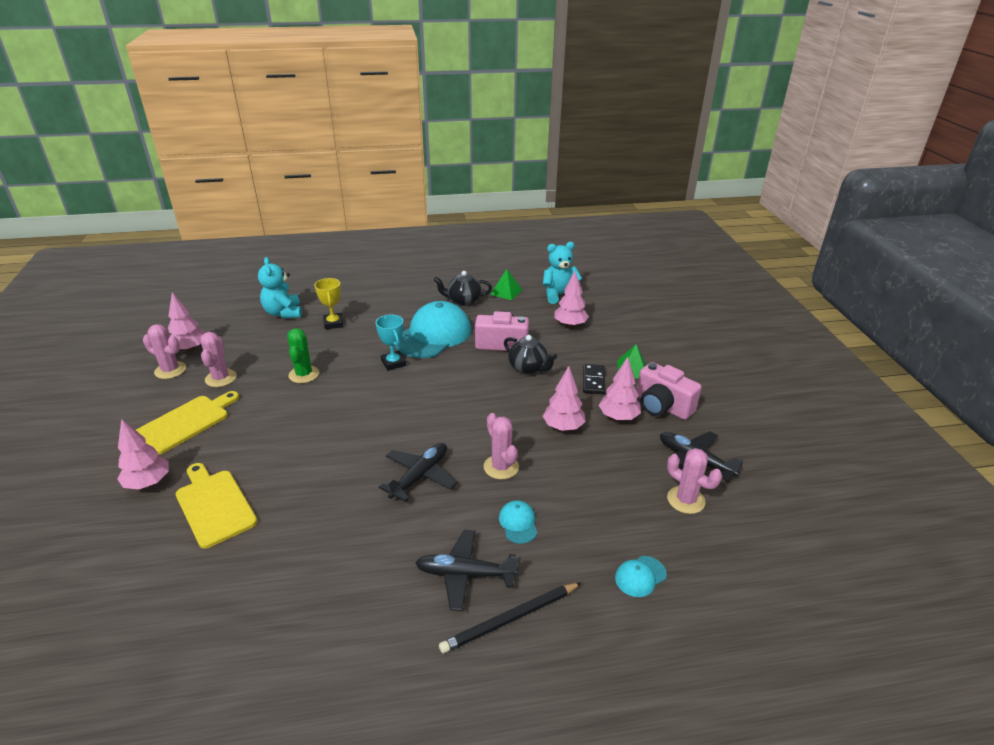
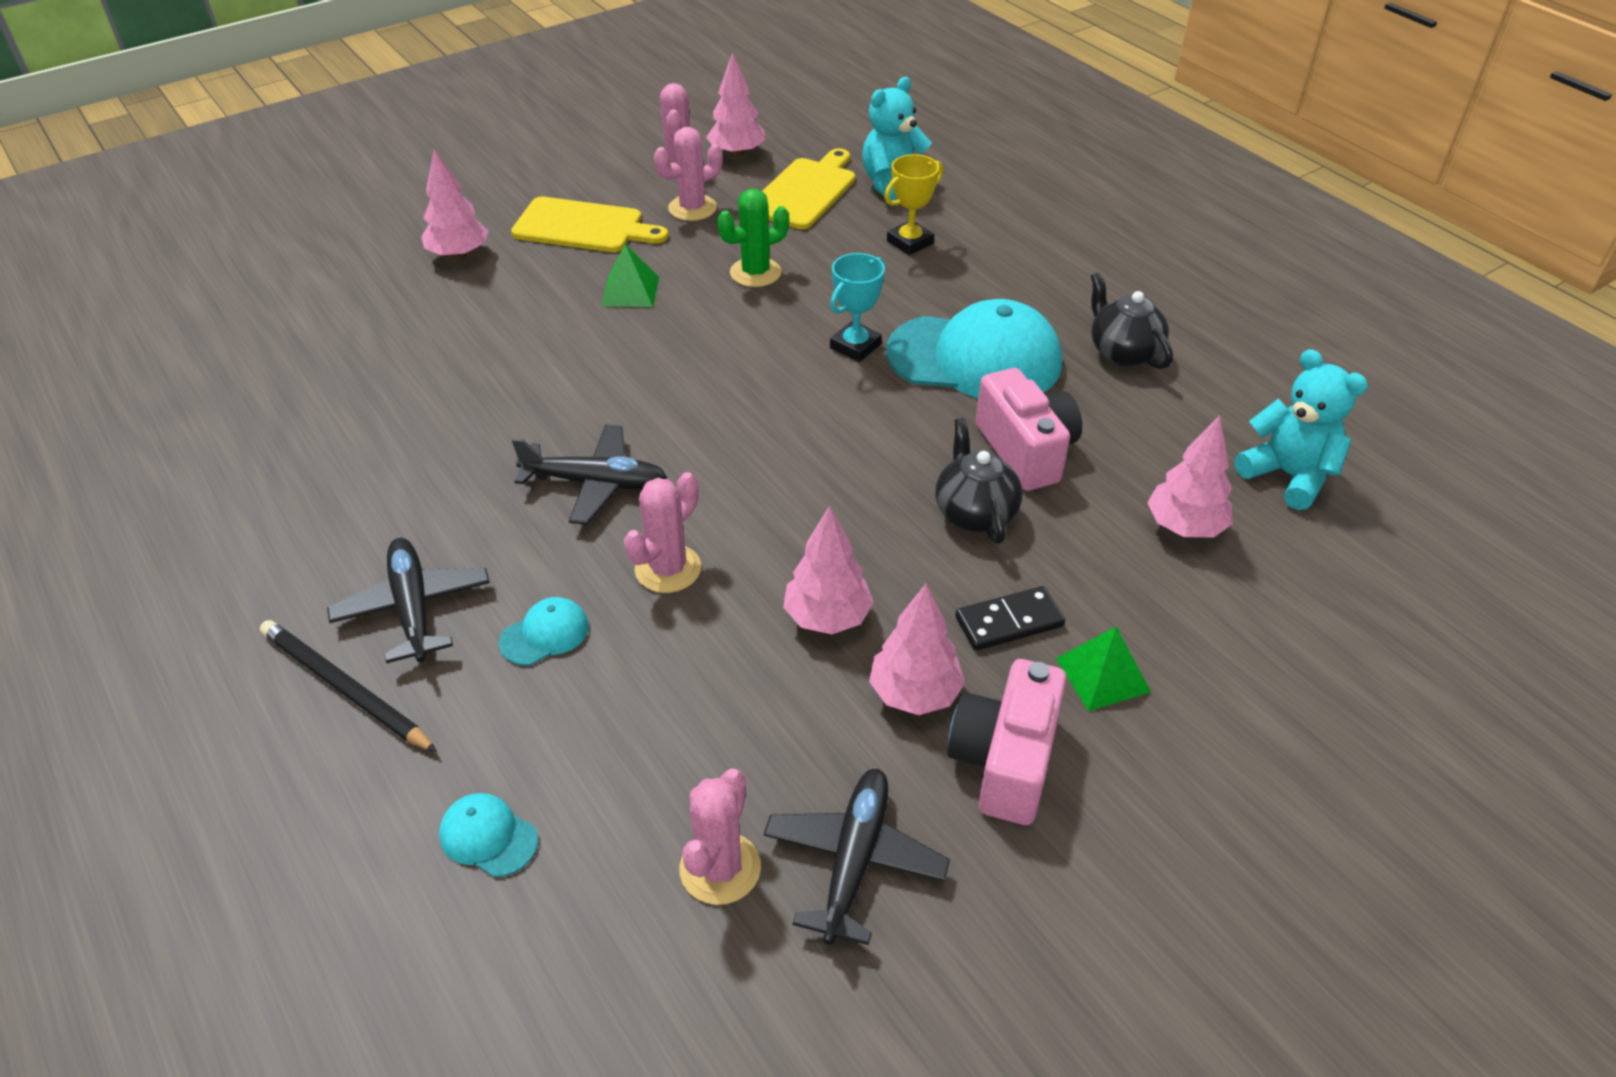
camera: 65 degrees right, 10 degrees up
yellow cutting board [176,463,258,549] -> yellow cutting board moved to [762,148,855,229]
green pyramid [490,269,522,300] -> green pyramid moved to [602,244,659,307]
black teapot [504,335,557,374] -> black teapot turned 150 degrees clockwise [935,418,1022,544]

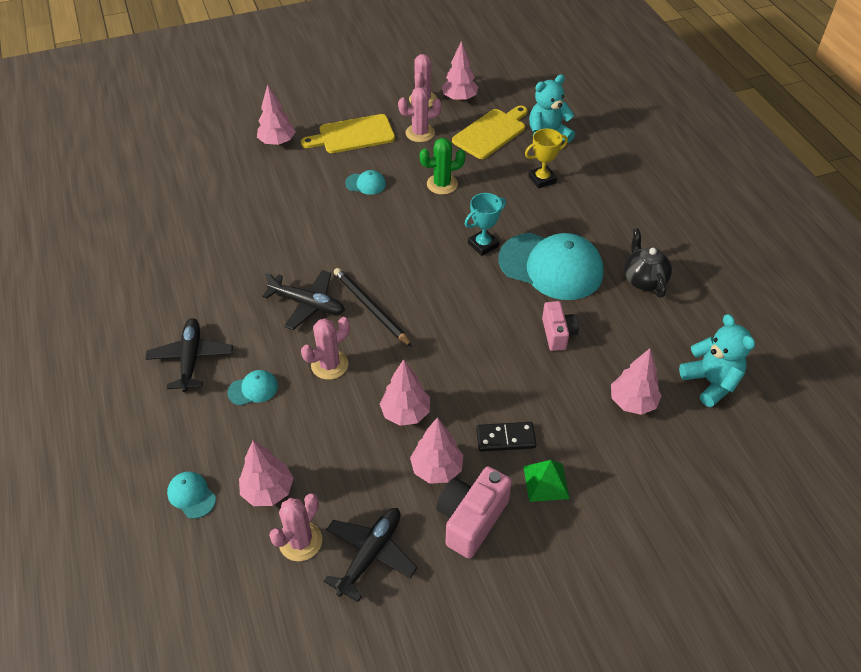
camera: 15 degrees right, 5 degrees up
black pencil [260,620,437,752] -> black pencil moved to [334,268,412,347]
yellow cutting board [511,197,668,252] -> yellow cutting board turned 135 degrees clockwise [301,114,395,153]
green pyramid [602,244,659,307] -> turquoise cap [345,170,386,195]
black teapot [935,418,1022,544] -> none
pink camera [976,368,1082,491] -> pink camera [542,301,579,351], size x0.66
none -> pink tree [239,440,293,506]

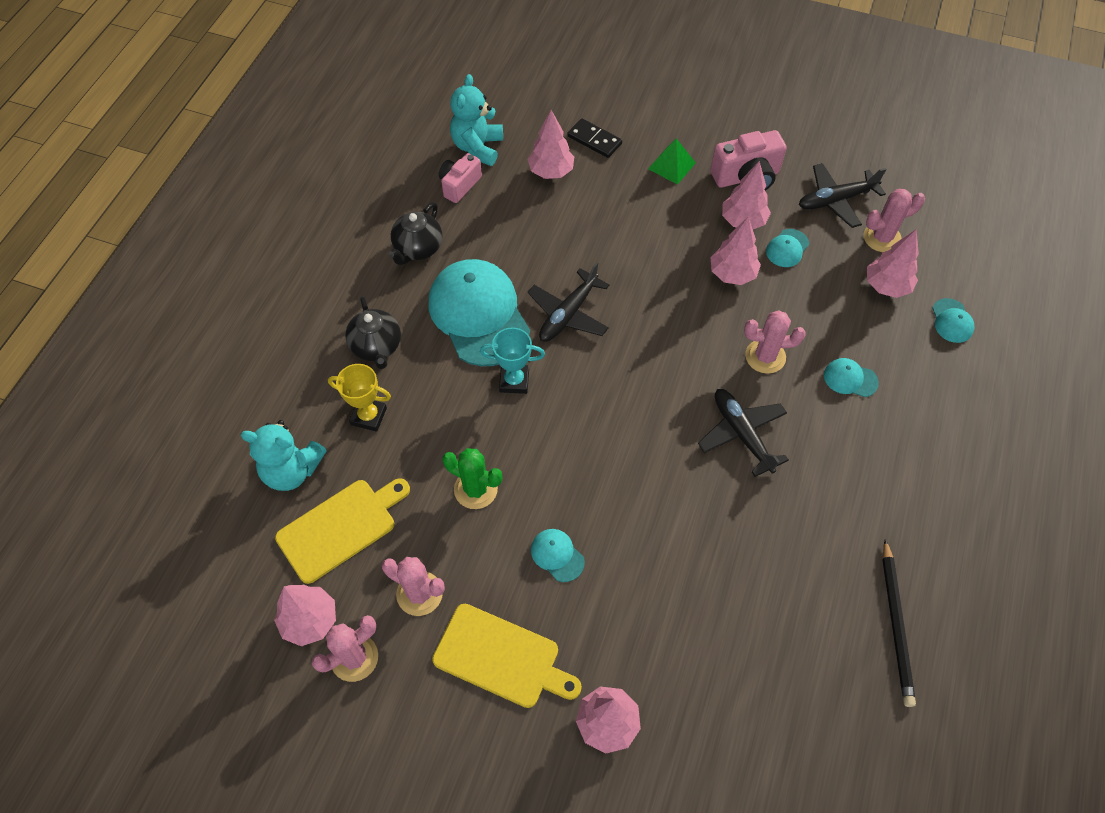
camera: 140 degrees left, 10 degrees up
black plane [146,318,233,392] -> black plane moved to [528,262,610,342]
black pencil [334,268,412,347] -> black pencil moved to [882,539,916,707]
yellow cutting board [452,106,528,159] -> yellow cutting board turned 150 degrees clockwise [275,478,410,584]
black domino [476,422,537,452] -> black domino moved to [568,118,622,158]
pink camera [542,301,579,351] -> pink camera moved to [439,153,482,203]
none -> black teapot [345,297,401,369]
none -> turquoise cap [766,229,809,267]

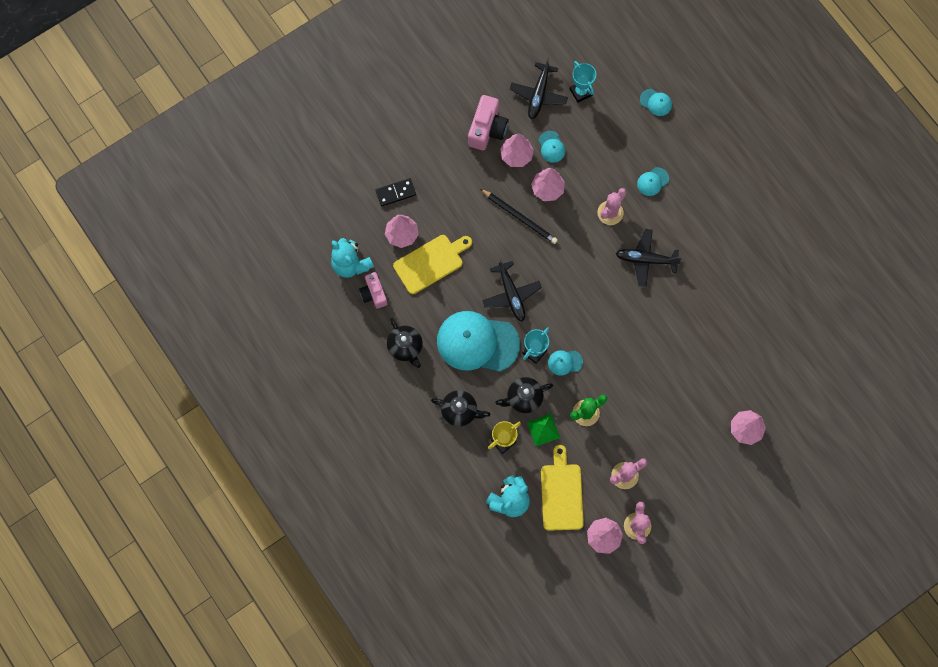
camera: 55 degrees left, 15 degrees up
yellow cutting board [432,604,582,708] -> yellow cutting board moved to [393,235,472,294]
turquoise cap [531,529,585,582] -> turquoise cap moved to [548,350,583,375]
green pyramid [648,138,696,185] -> green pyramid moved to [527,414,560,446]
pink cactus [864,189,925,252] -> turquoise trophy [570,61,596,103]
pink tree [867,230,919,298] -> none
black pencil [882,539,916,707] -> black pencil moved to [481,189,558,244]
none -> black teapot [495,377,553,413]

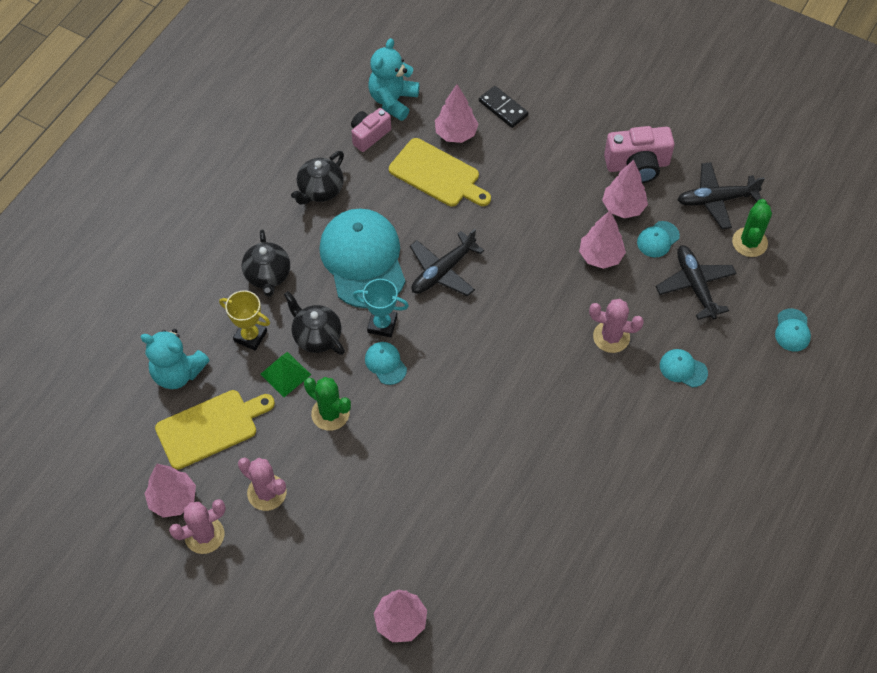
camera: 65 degrees right, 15 degrees down
black pencil [481,189,558,244] -> none
turquoise trophy [570,61,596,103] -> green cactus [732,199,772,257]
black plane [616,229,682,287] -> black plane moved to [656,245,737,320]

